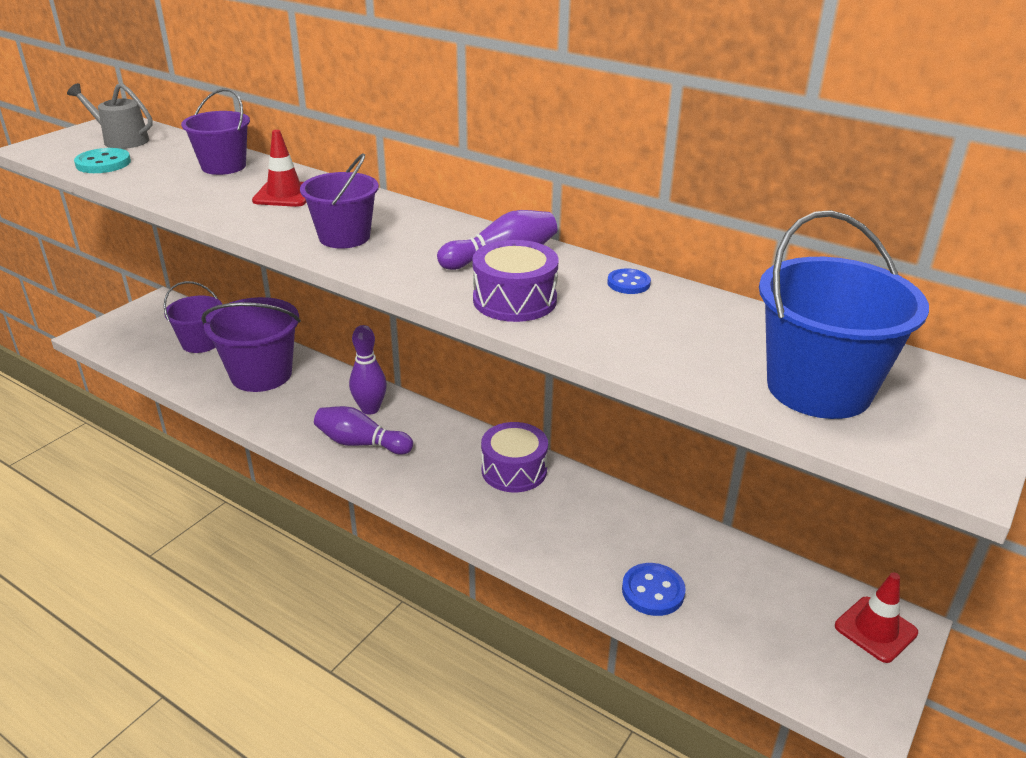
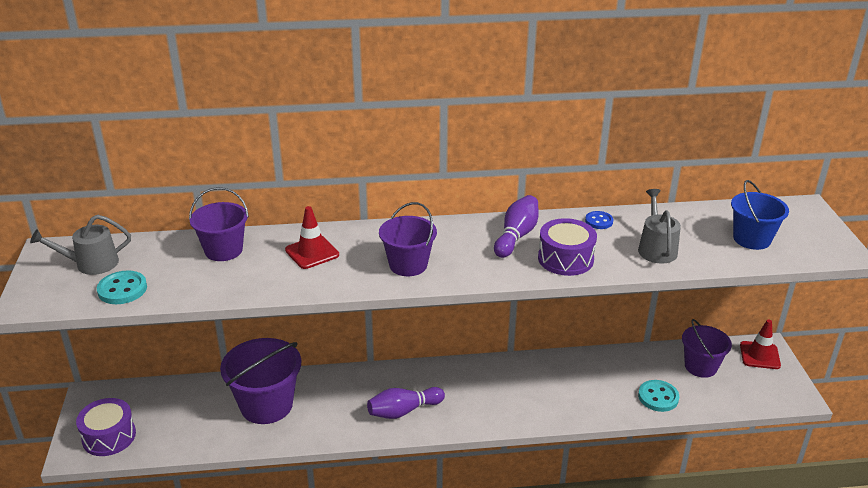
camera: 40 degrees left, 0 degrees up
purple bucket [164,281,222,353] -> purple bucket moved to [682,319,732,378]
purple bowling pin [349,325,387,414] -> none
purple drum [481,422,548,492] -> purple drum moved to [76,398,136,456]
blue button [622,563,686,616] -> turquoise button [638,380,679,412]
blue bucket [759,210,929,419] -> blue bucket [731,180,789,250], size x0.65
none -> grey watering can [638,189,681,264]

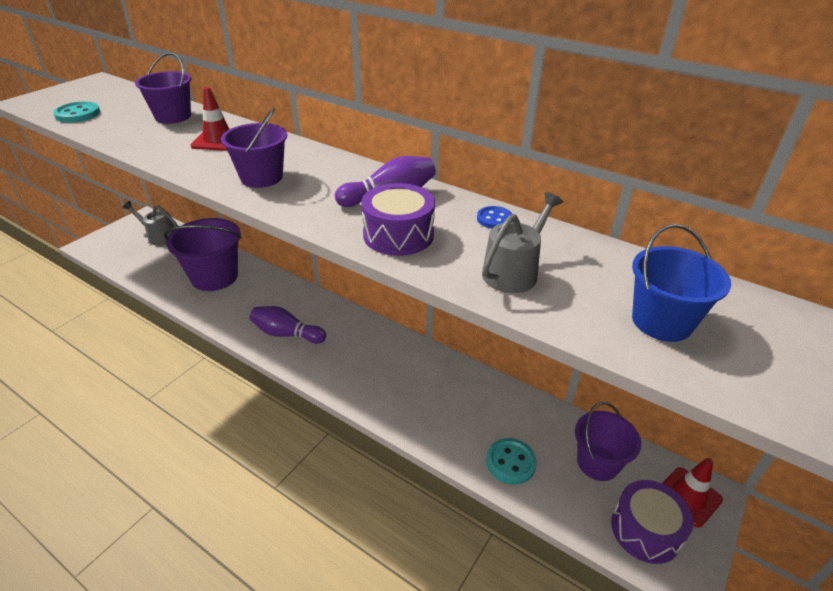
camera: 40 degrees right, 5 degrees up
grey watering can [30,215,131,275] -> grey watering can moved to [122,201,178,246]
purple drum [76,398,136,456] -> purple drum moved to [611,480,693,564]

